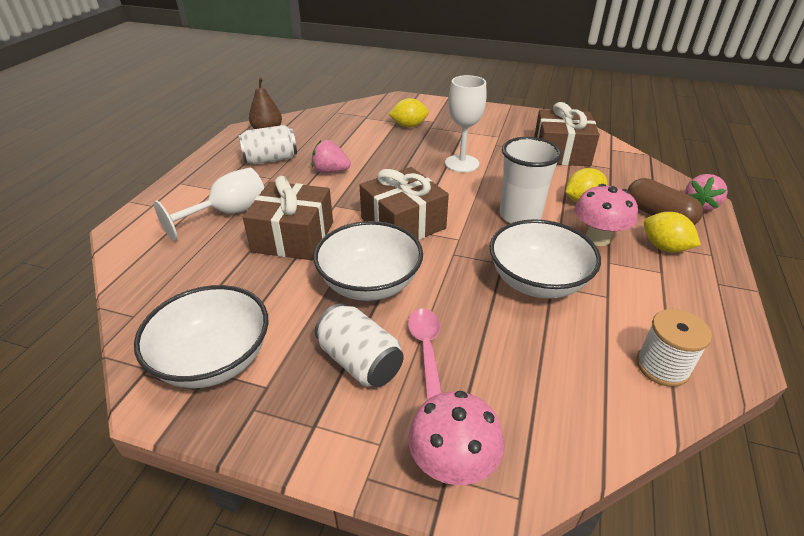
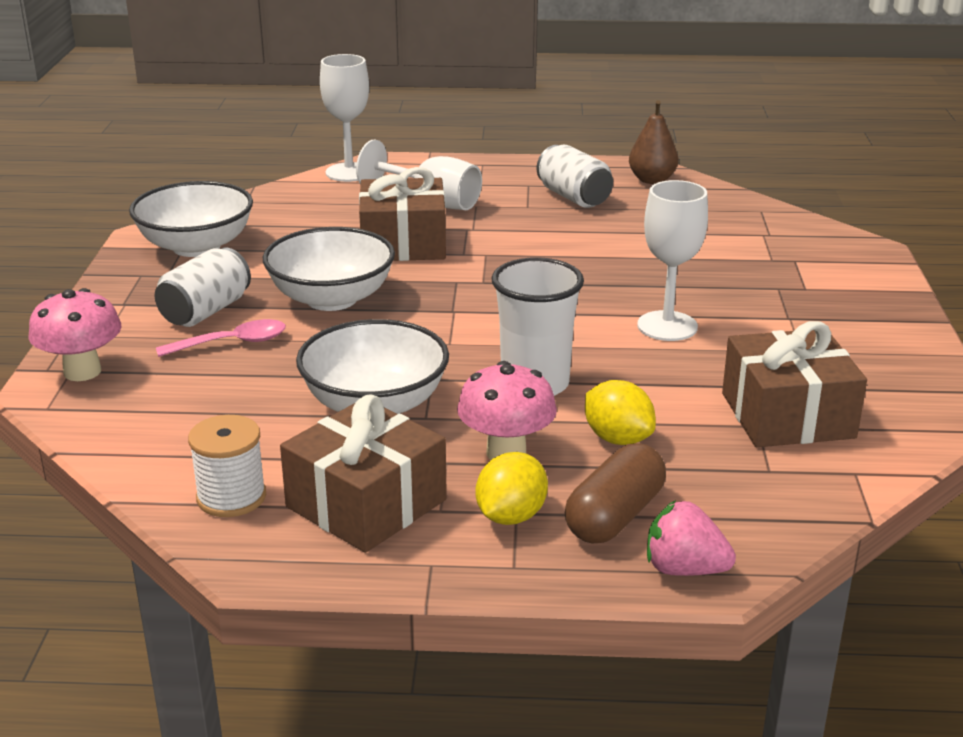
camera: 75 degrees right, 10 degrees down
pink strawberry [312,140,351,173] -> none
brown gift [359,167,449,240] -> brown gift moved to [280,394,447,553]
yellow lemon [389,98,429,127] -> none
none -> white goblet [320,54,369,182]

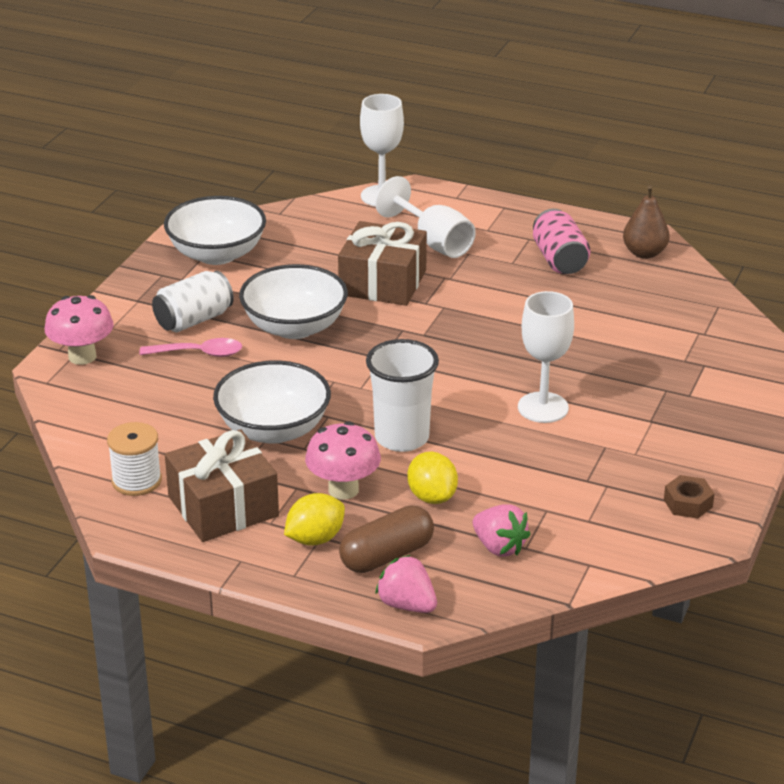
camera: 20 degrees right, 5 degrees up
white can [537,145,613,208] -> pink can [533,209,590,274]
brown gift [722,321,867,447] -> none
none -> pink strawberry [473,504,531,557]
none -> brown nut [664,475,715,519]

